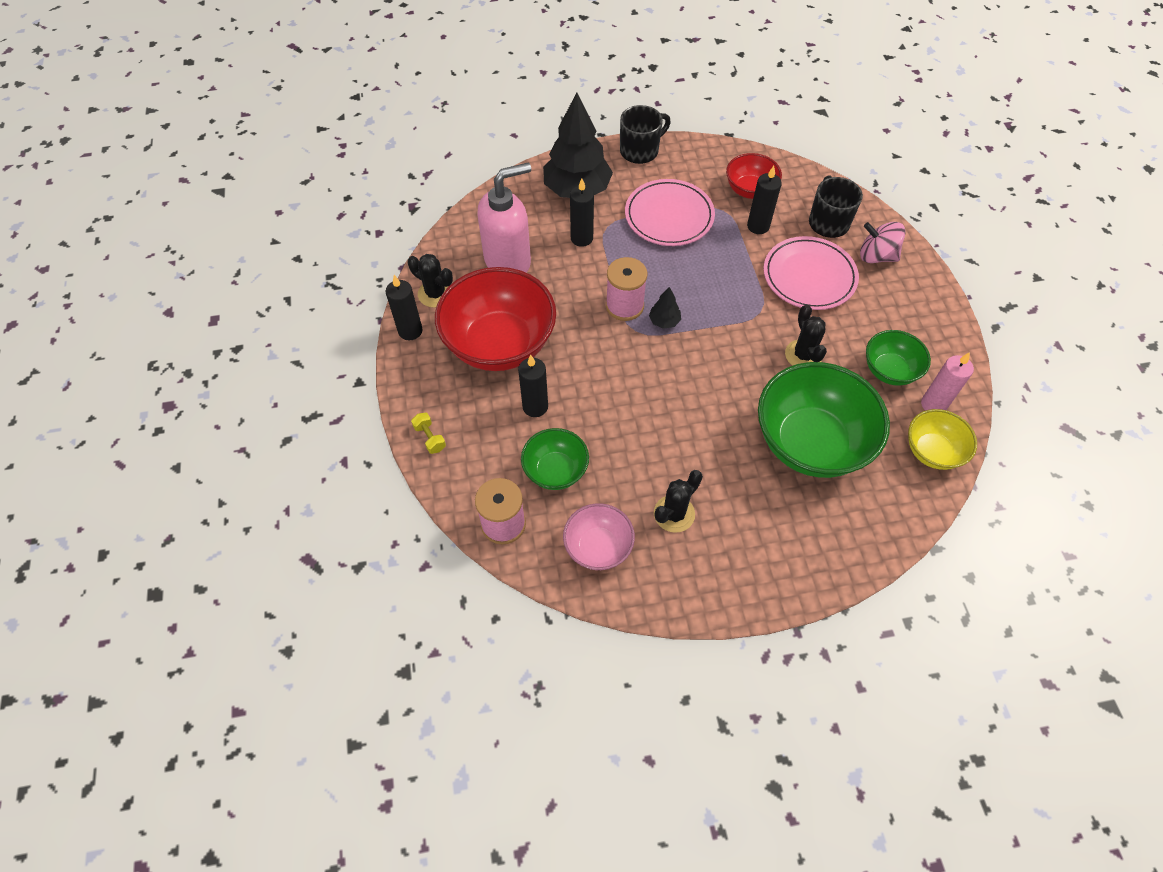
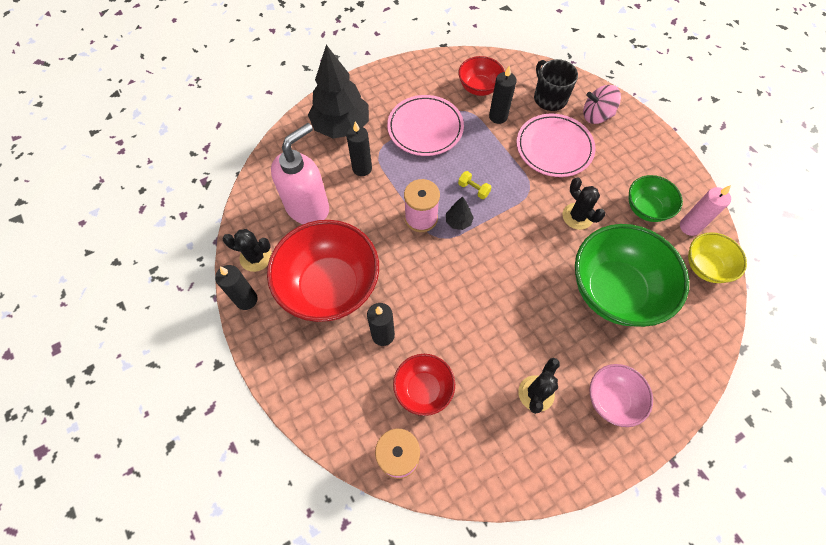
camera: 20 degrees left, 5 degrees up
yellow dumbbell [411,413,446,454] -> yellow dumbbell moved to [458,171,492,199]
green bowl [521,428,589,490] -> red bowl [393,354,455,416]
pink bowl [563,503,635,570] -> pink bowl moved to [590,364,653,427]
black mug [620,105,671,164] -> none

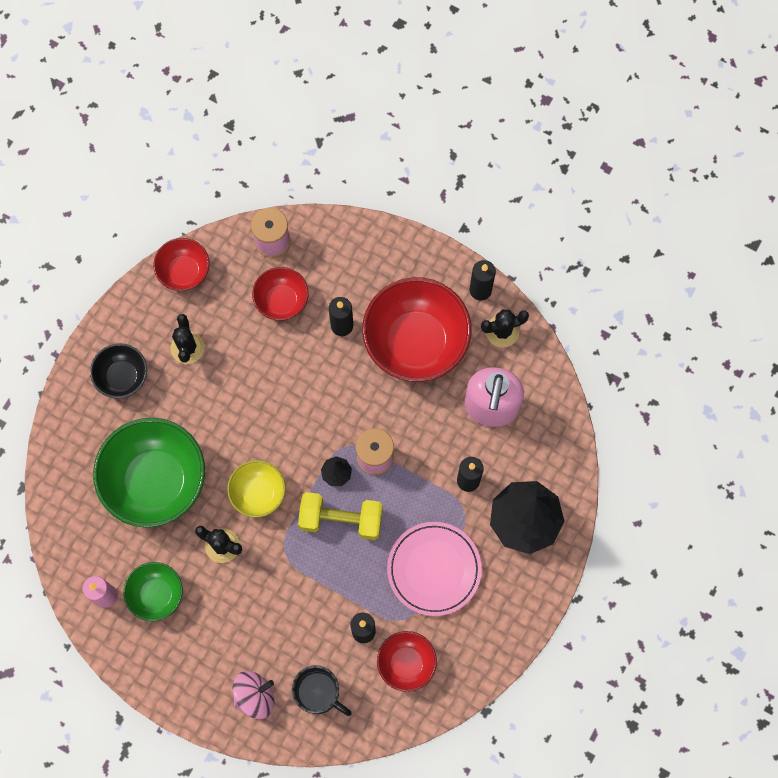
camera: 150 degrees right, 10 degrees up
yellow dumbbell [458,171,492,199] -> yellow dumbbell [298,492,383,540], size x2.22
pink plate [517,114,596,177] -> none
pink bowl [590,364,653,427] -> black bowl [90,343,147,399]
yellow bowl [688,232,747,283] -> yellow bowl moved to [227,460,286,517]
none -> red bowl [153,238,210,291]

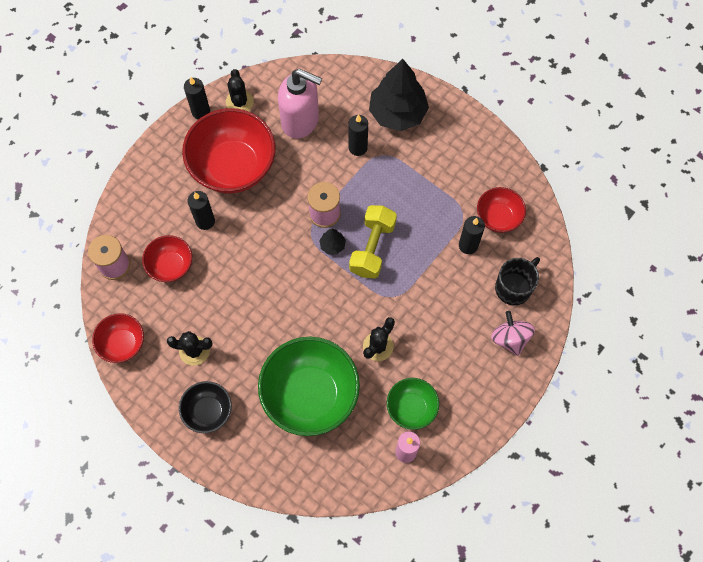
camera: 80 degrees left, 5 degrees down
yellow bowl [227,460,286,517] -> none
pink plate [387,522,482,616] -> none

